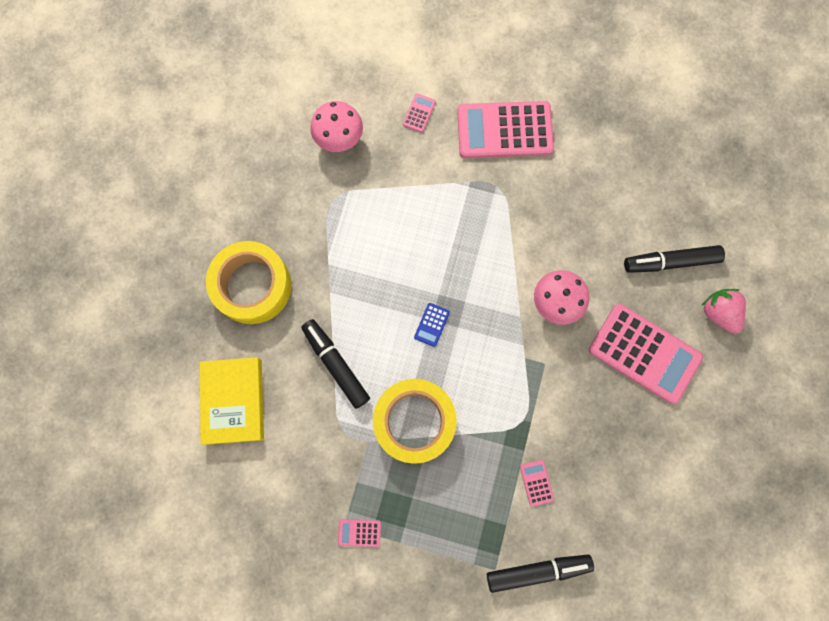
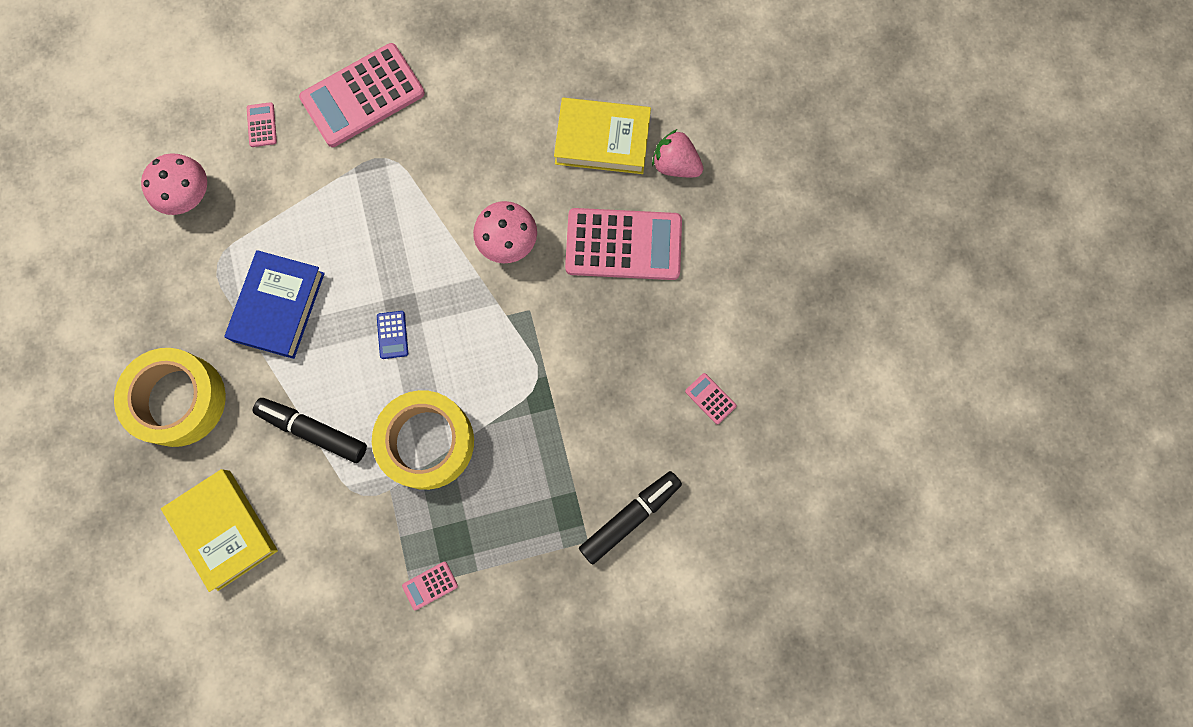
camera: 30 degrees left, 0 degrees up
pink calculator [520,460,554,506] -> pink calculator moved to [685,373,737,424]
black marker [624,245,725,273] -> yellow book [554,98,651,174]
none -> blue book [224,250,325,359]

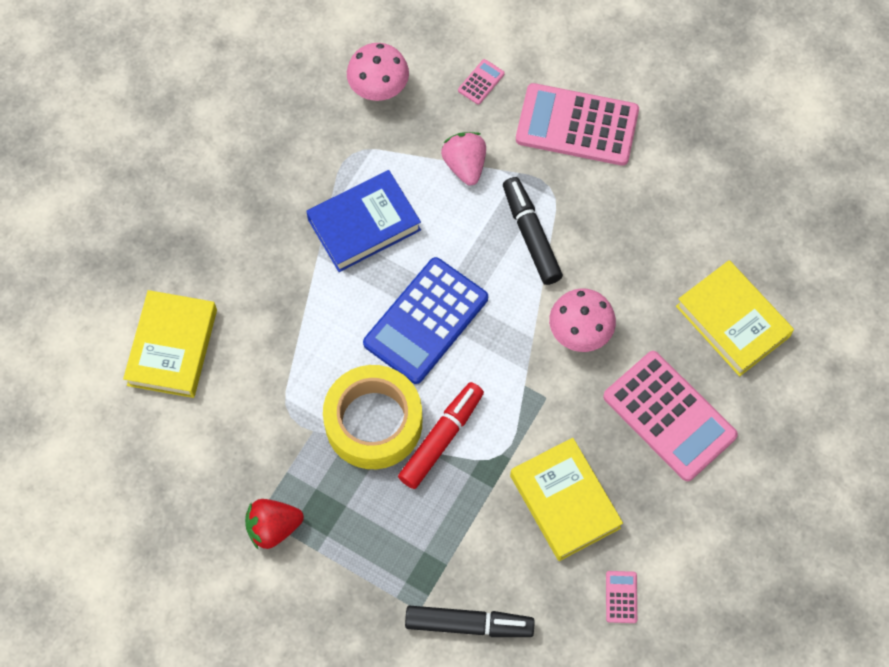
camera: 45 degrees right, 10 degrees down
yellow tape [114,348,226,447] -> none
black marker [253,398,367,463] -> black marker moved to [503,177,563,285]
blue calculator [377,311,408,359] -> blue calculator [363,257,488,384], size x2.49
pink calculator [402,562,458,610] -> red strawberry [245,499,304,549]
pink strawberry [652,129,703,177] -> pink strawberry moved to [441,132,486,186]
none -> red marker [398,382,484,489]
none -> yellow book [510,438,623,561]

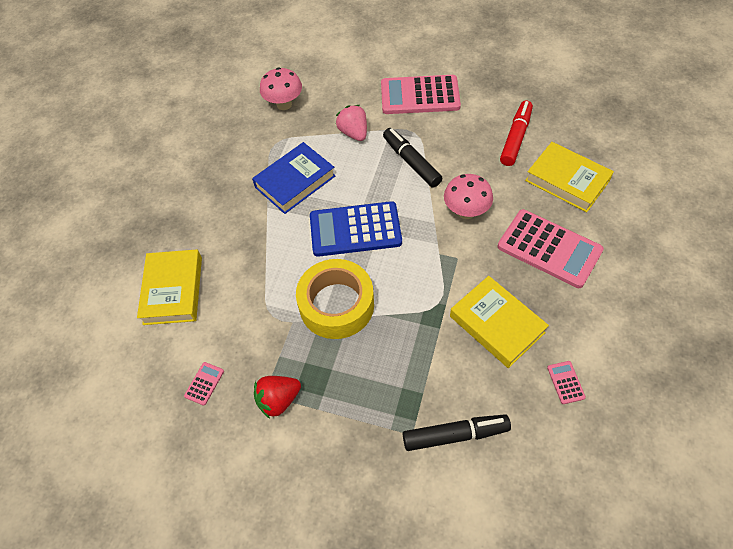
camera: 10 degrees left, 10 degrees down
blue calculator [363,257,488,384] -> blue calculator turned 60 degrees clockwise [310,201,402,257]
red marker [398,382,484,489] -> red marker moved to [500,100,533,166]
pink calculator [458,59,505,105] -> pink calculator moved to [184,362,224,406]

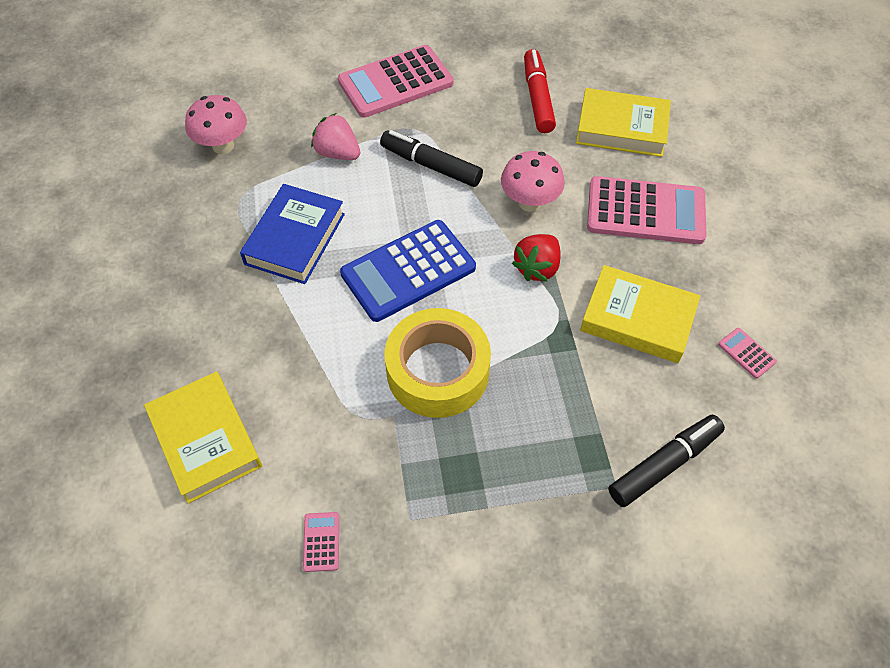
camera: 30 degrees left, 0 degrees up
red strawberry [254,376,301,419] -> red strawberry moved to [512,234,561,282]

